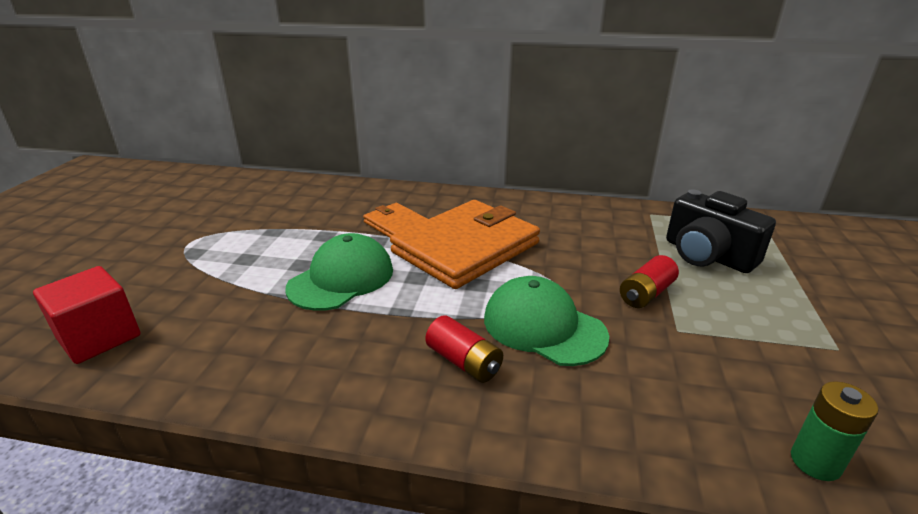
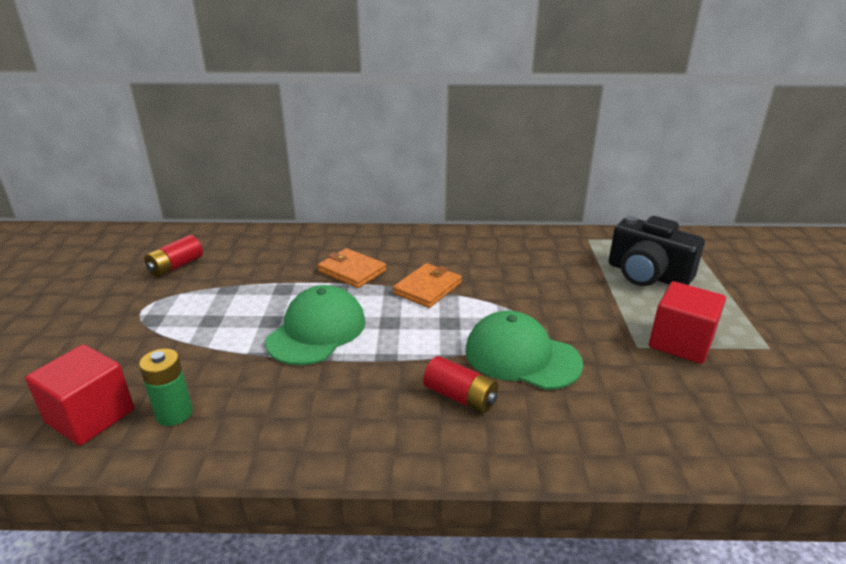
camera: 10 degrees left, 0 degrees up
orange wallet [390,200,540,289] -> orange wallet [393,263,462,308], size x0.50
red battery [620,255,679,308] -> red battery moved to [144,235,203,277]
green battery [791,381,878,481] -> green battery moved to [139,348,193,426]
none -> red cube [649,281,726,364]

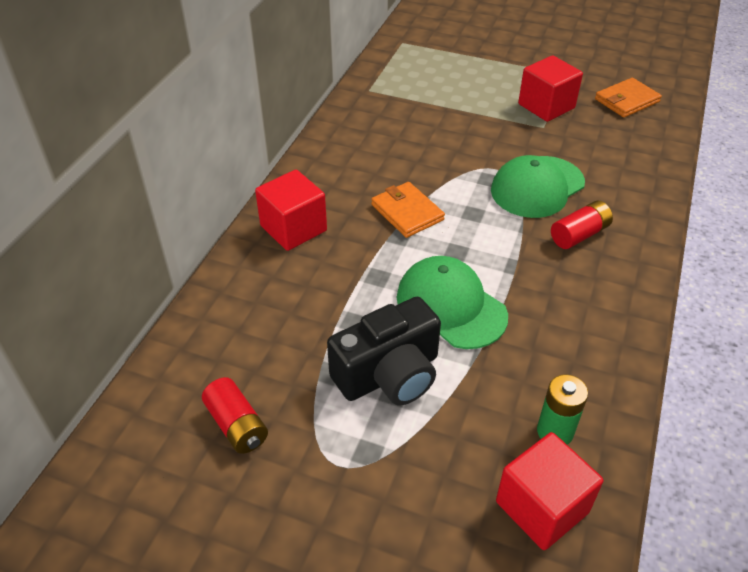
camera: 70 degrees left, 15 degrees up
orange wallet [317,248,386,288] -> orange wallet moved to [595,78,662,118]
black camera [609,216,705,286] -> black camera moved to [327,297,441,405]
none -> red cube [255,170,327,251]

